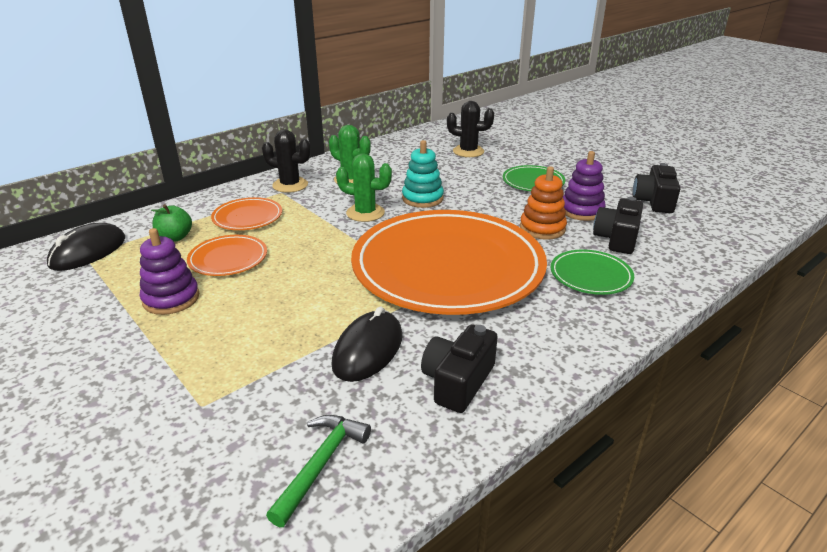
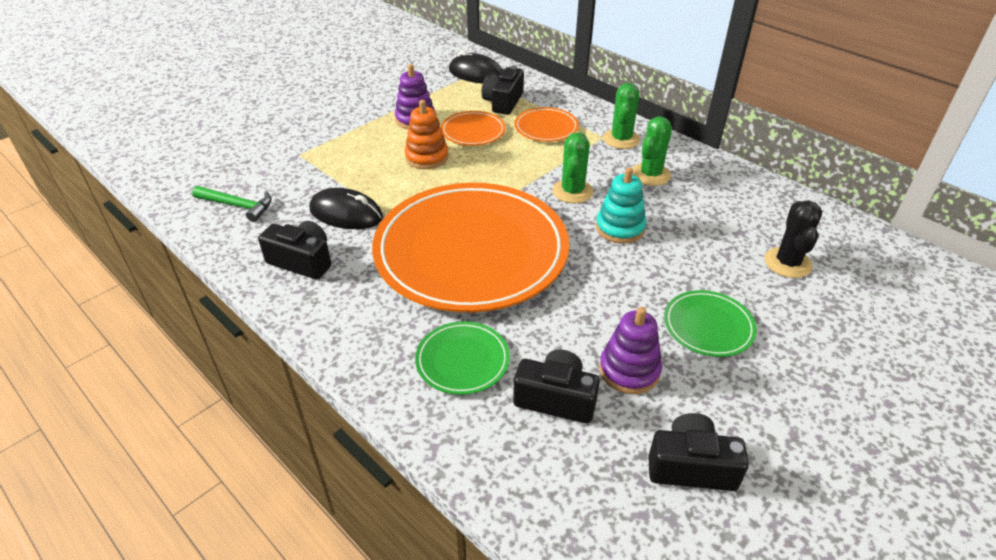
camera: 85 degrees right, 10 degrees up
green apple [151,204,192,242] -> black camera [482,66,524,115]
black cactus [262,130,311,193] -> green cactus [603,83,640,149]
orange stacking toy [520,166,567,240] -> orange stacking toy moved to [405,100,449,169]

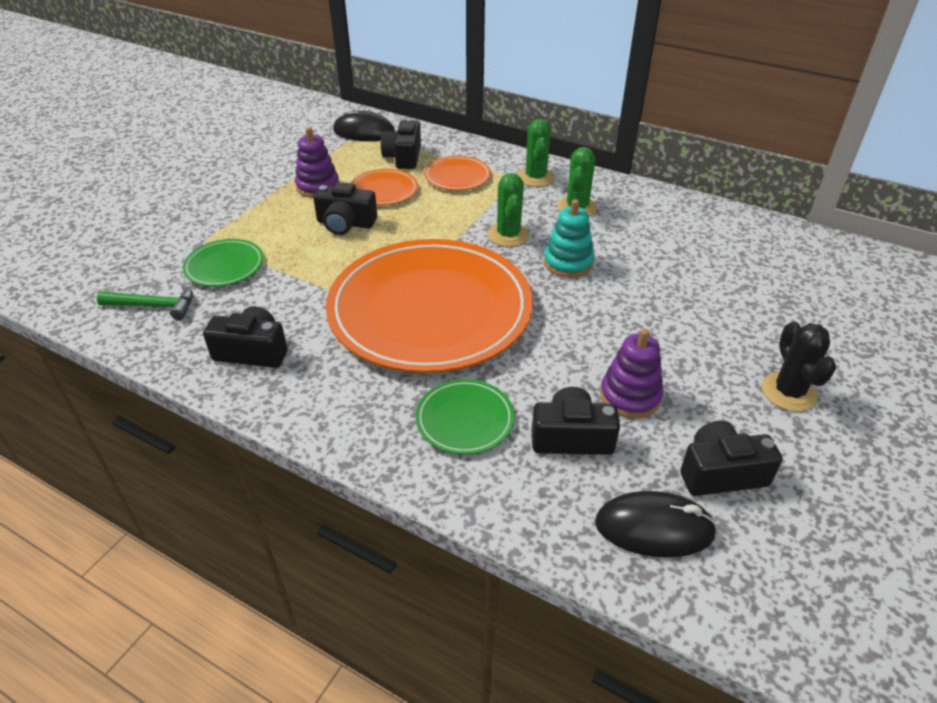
camera: 15 degrees left, 0 degrees up
black mouse [309,188,383,229] -> black mouse moved to [595,491,717,557]
orange stacking toy [405,100,449,169] -> black camera [313,182,377,235]
green plate [664,290,757,357] -> green plate moved to [183,239,264,287]
black cactus [765,201,822,278] -> black cactus moved to [762,321,836,412]

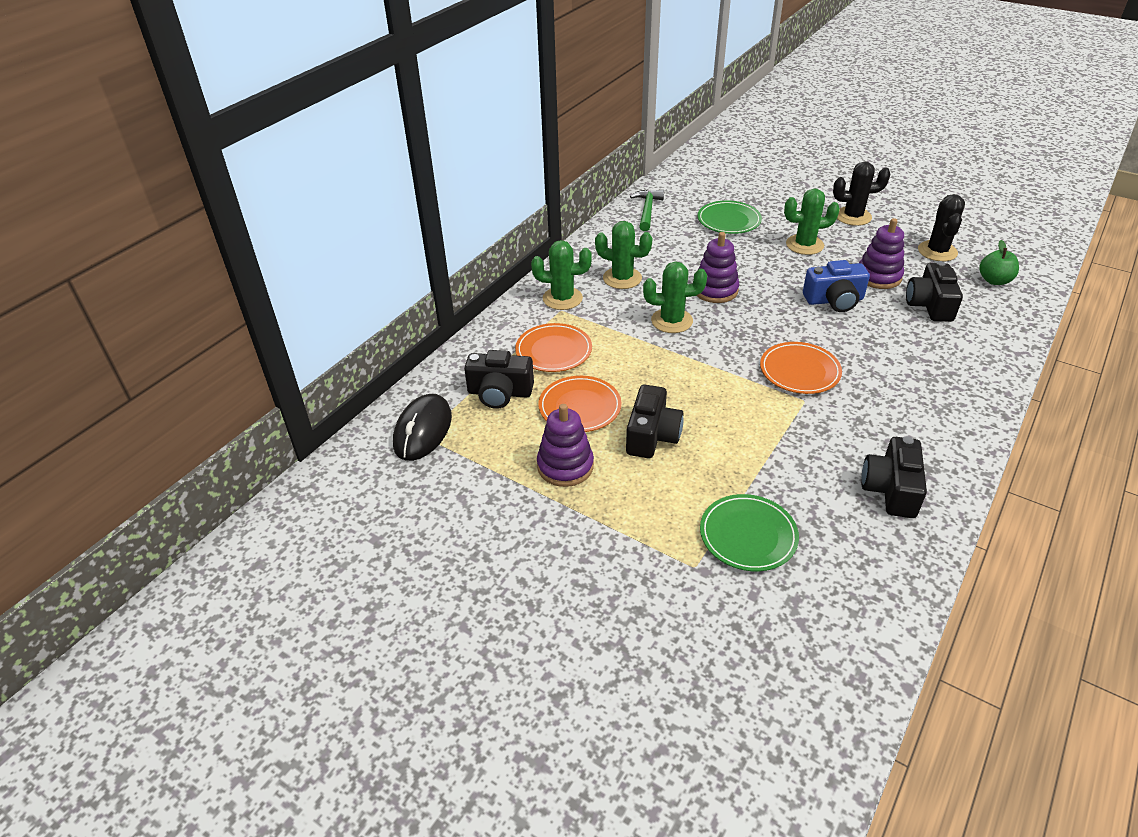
camera: 85 degrees left, 0 degrees up
green hammer [97,285,193,320] -> green hammer moved to [630,190,664,231]
orange plate [326,239,533,373] -> orange plate [760,342,842,394], size x0.41
green plate [415,379,515,454] -> green plate moved to [698,201,762,234]
turquoise stacking toy [544,199,594,278] -> purple stacking toy [696,232,739,303]
black mouse [595,491,717,557] -> green apple [979,240,1019,285]
black camera [680,420,783,496] -> black cactus [918,194,965,261]
none -> green cactus [784,188,840,255]
none -> blue camera [803,260,870,312]

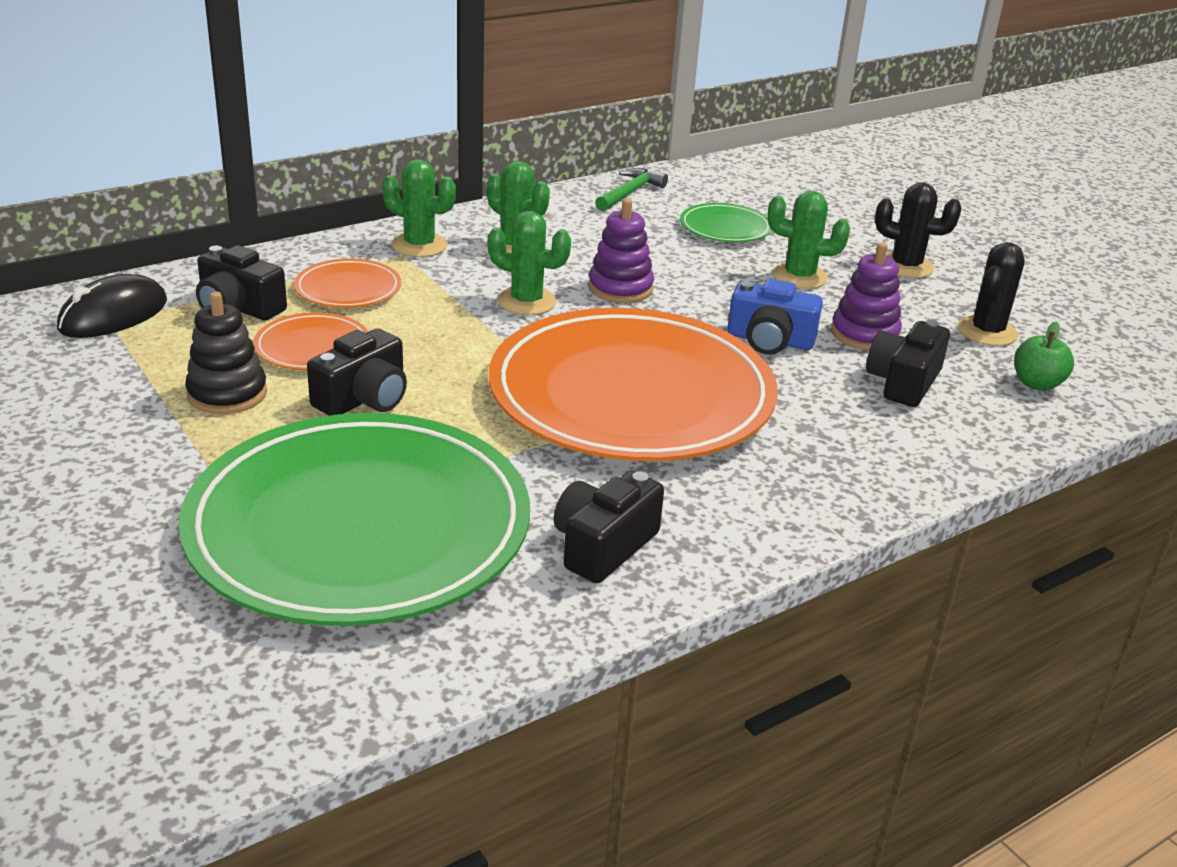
camera: 20 degrees right, 10 degrees down
purple stacking toy [537,404,594,487] -> black stacking toy [185,291,267,414]
green plate [700,494,799,571] -> green plate [179,413,530,626], size x2.42
orange plate [760,342,842,394] -> orange plate [489,308,778,461], size x2.42

